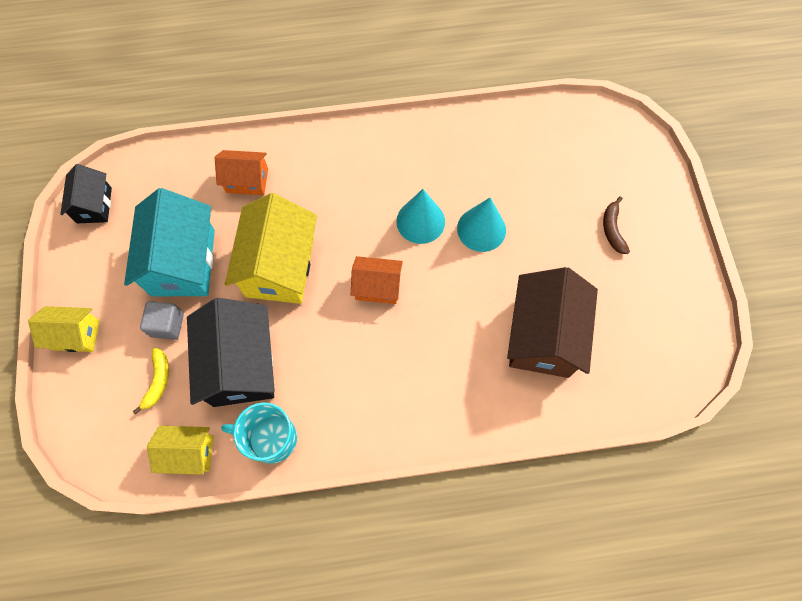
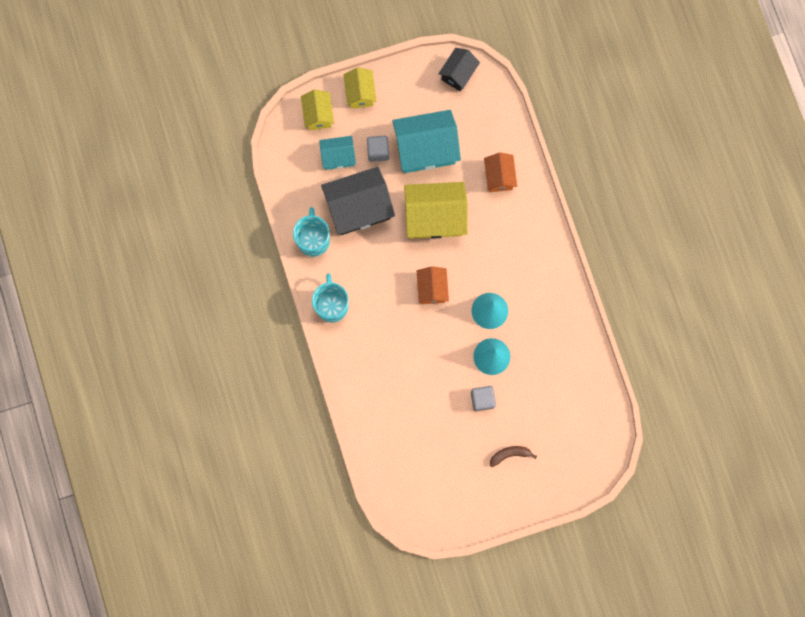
camera: 80 degrees right, 10 degrees up
black house [60,164,112,223] -> black house turned 45 degrees counterclockwise [438,48,480,91]
yellow banana [133,348,169,415] -> turquoise house [319,136,356,170]
yellow house [147,426,214,475] -> yellow house moved to [301,90,334,130]
brown house [507,267,598,378] -> none
none -> turquoise mug [312,273,349,322]
none -> grey cube [471,386,496,411]

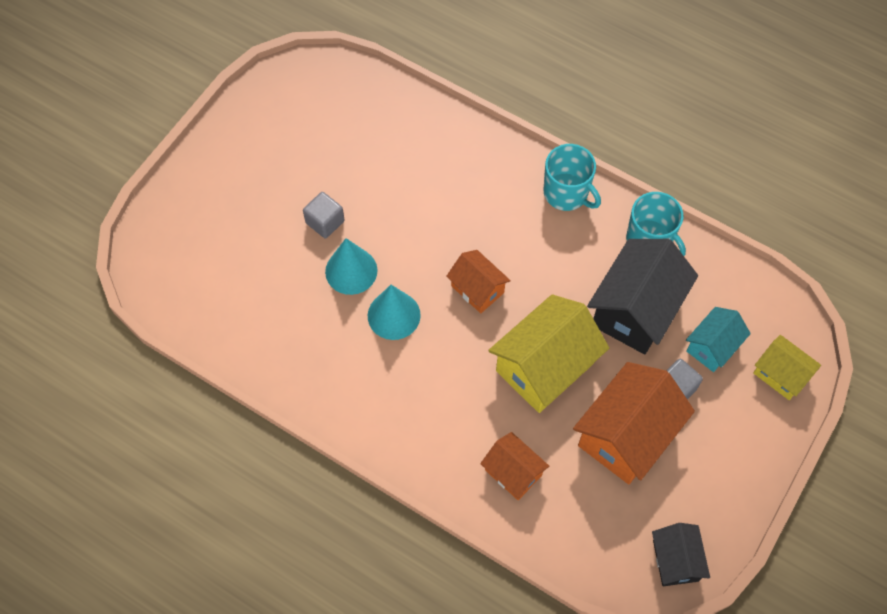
camera: 140 degrees right, 15 degrees down
yellow house [343,67,376,109] -> none
turquoise house [392,110,461,173] -> orange house [573,362,695,484]
brown banana [490,446,537,467] -> none

